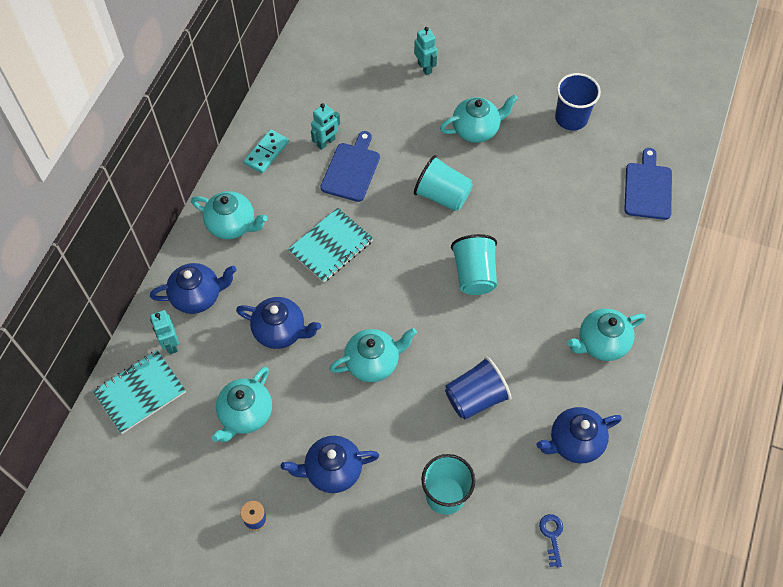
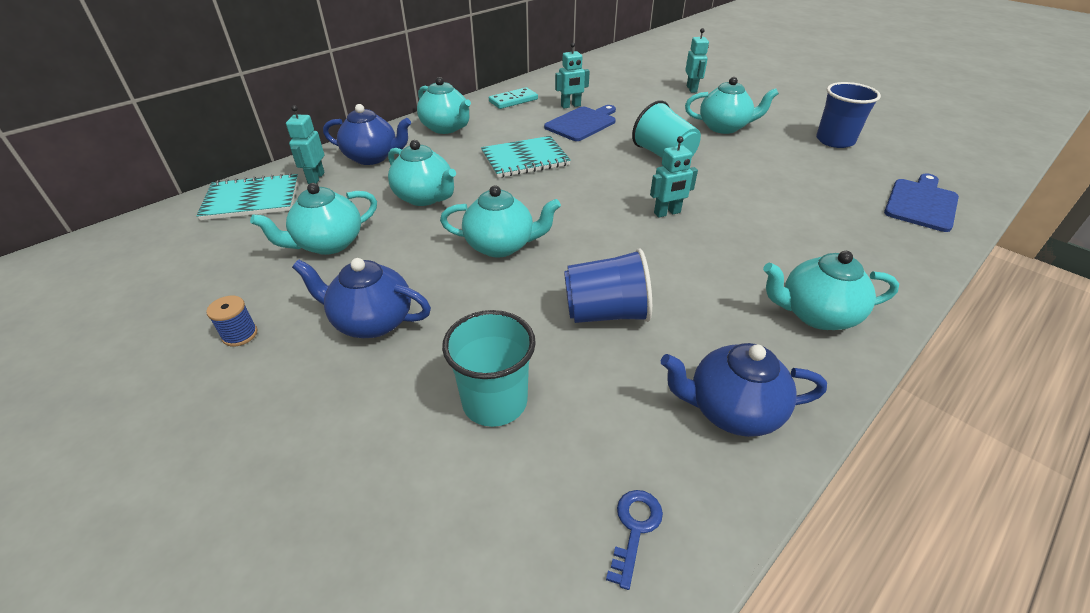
camera: 25 degrees right, 20 degrees down
blue teapot [236,297,321,349] -> turquoise teapot [388,140,456,206]
turquoise cup [451,234,497,295] -> turquoise robot [650,136,698,218]

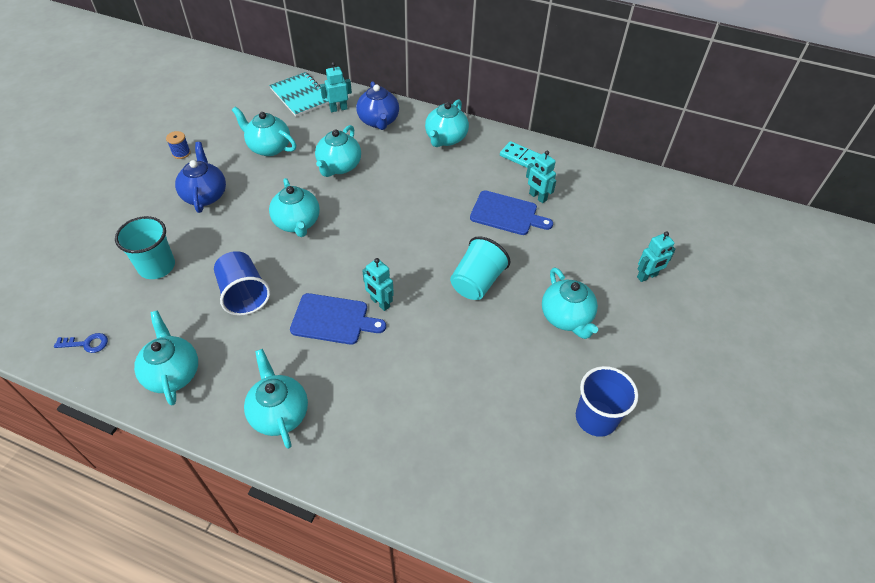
camera: 65 degrees right, 10 degrees up
turquoise notebook [481,136,571,178] -> none
blue teapot [661,343,827,437] -> turquoise teapot [134,310,198,405]
blue cutting board [884,173,959,232] -> blue cutting board moved to [290,293,386,345]

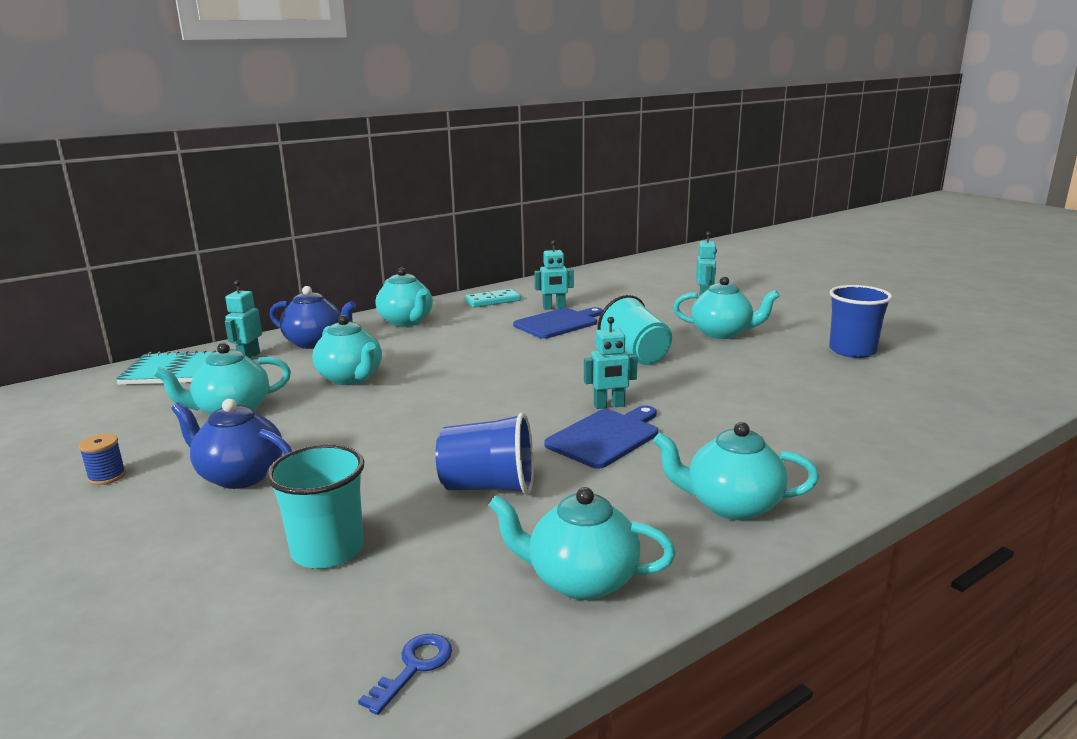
camera: 55 degrees left, 30 degrees down
turquoise teapot [269,178,320,237] -> none

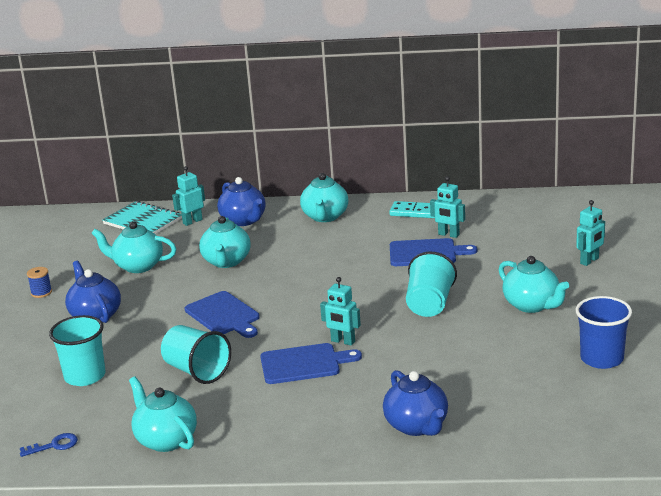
camera: 40 degrees right, 5 degrees up
blue cup [435,412,534,495] -> turquoise cup [161,325,231,384]
turquoise teapot [653,422,819,520] -> none
none -> blue cutting board [185,291,260,338]
none -> blue teapot [383,370,448,436]

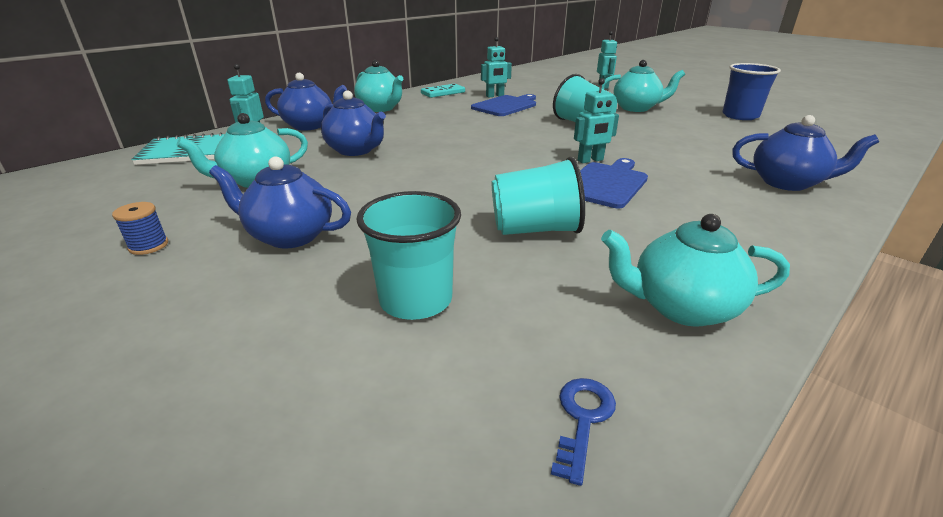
camera: 50 degrees left, 5 degrees up
blue cutting board [185,291,260,338] -> none
turquoise teapot [199,216,251,268] -> blue teapot [321,90,386,156]

